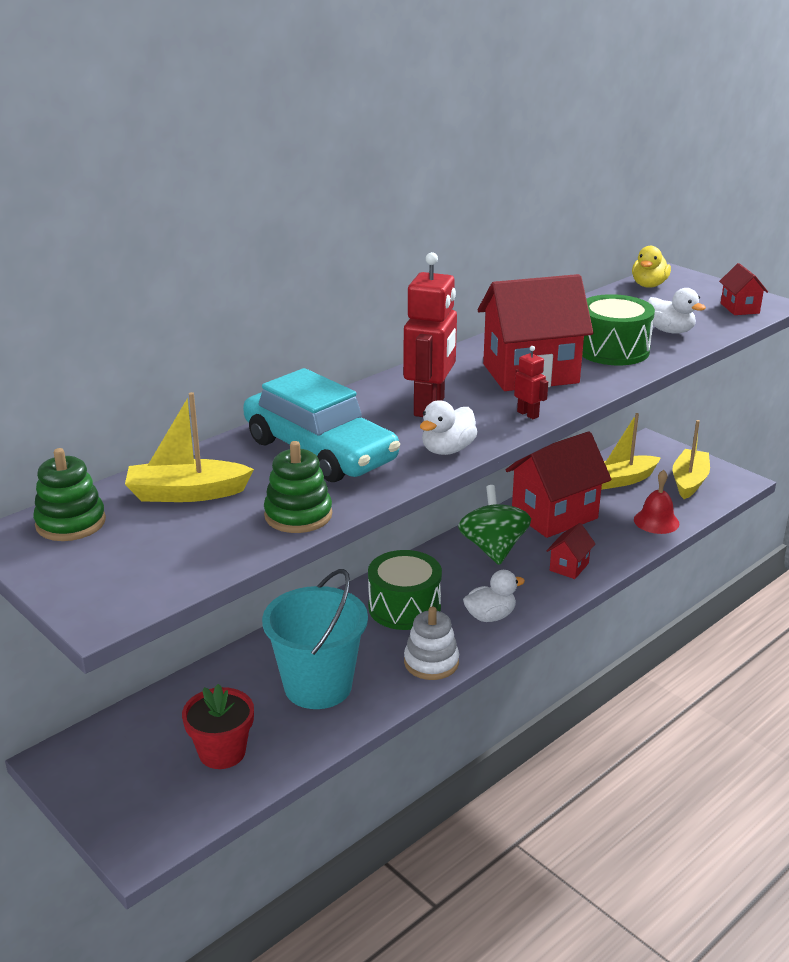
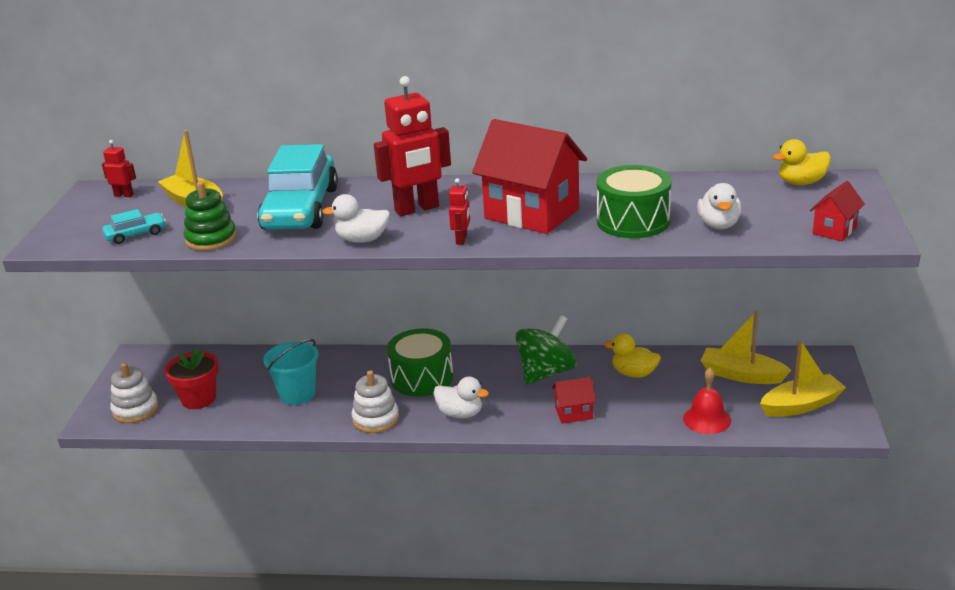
camera: 50 degrees right, 0 degrees up
green stacking toy [33,448,106,541] -> red robot [102,140,136,197]
turquoise bucket [262,569,368,709] -> turquoise bucket [263,339,319,405], size x0.67
red house [506,431,612,538] -> yellow duck [604,333,661,378]
none -> turquoise car [102,209,166,244]
none -> white stacking toy [110,363,158,423]

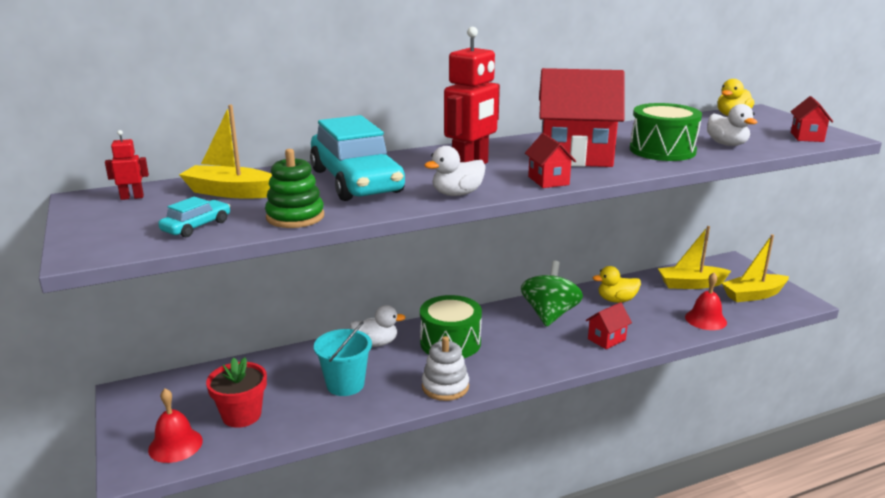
camera: 30 degrees left, 5 degrees down
white stacking toy [110,363,158,423] -> red bell [148,389,203,463]
white duck [433,377,489,418] -> white duck moved to [350,305,406,347]
red robot [449,178,470,245] -> red house [525,133,576,188]
yellow boat [760,339,846,417] -> yellow boat turned 150 degrees counterclockwise [722,234,789,302]

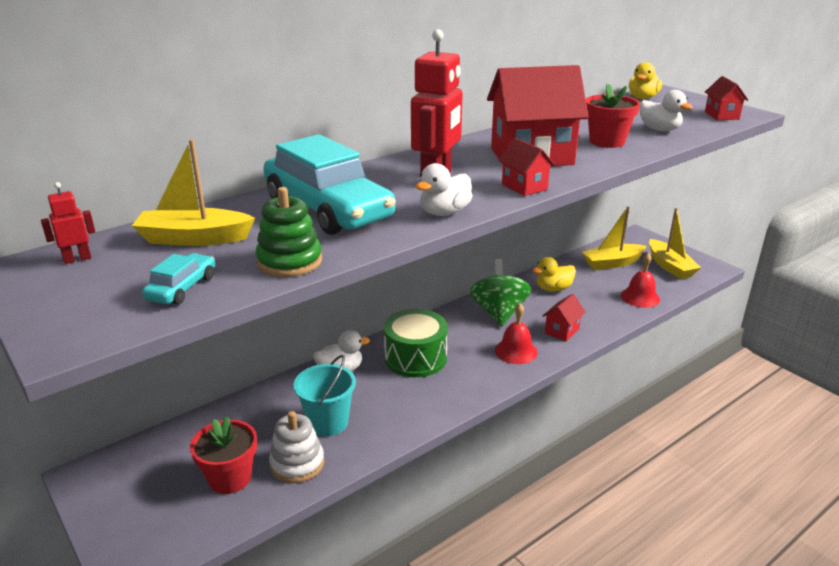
camera: 15 degrees left, 5 degrees up
red bell [148,389,203,463] -> red bell moved to [495,303,538,364]
white stacking toy [422,336,469,401] -> white stacking toy moved to [269,411,324,483]
green drum [630,103,702,161] -> red flower pot [586,83,640,148]
yellow boat [722,234,789,302] -> yellow boat turned 75 degrees counterclockwise [649,208,701,279]

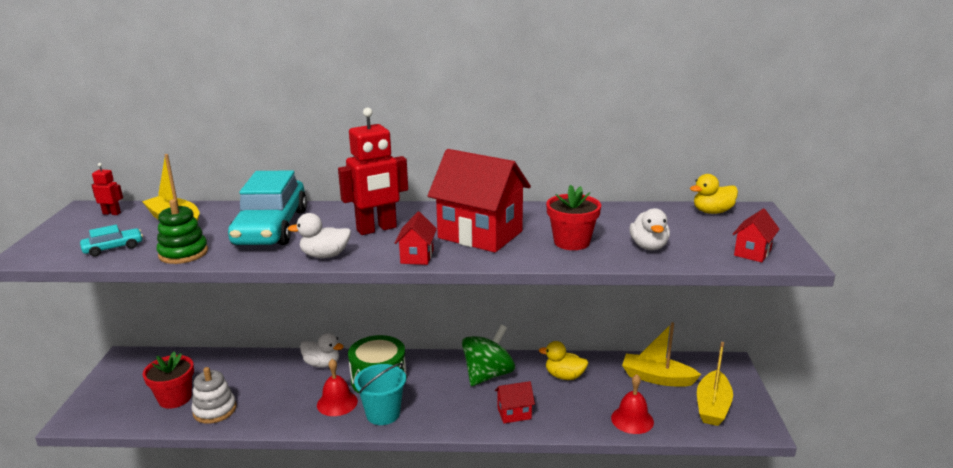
camera: 40 degrees right, 5 degrees down
turquoise bucket [294,355,356,436] -> turquoise bucket moved to [354,363,406,425]
red bell [495,303,538,364] -> red bell moved to [317,359,358,416]

